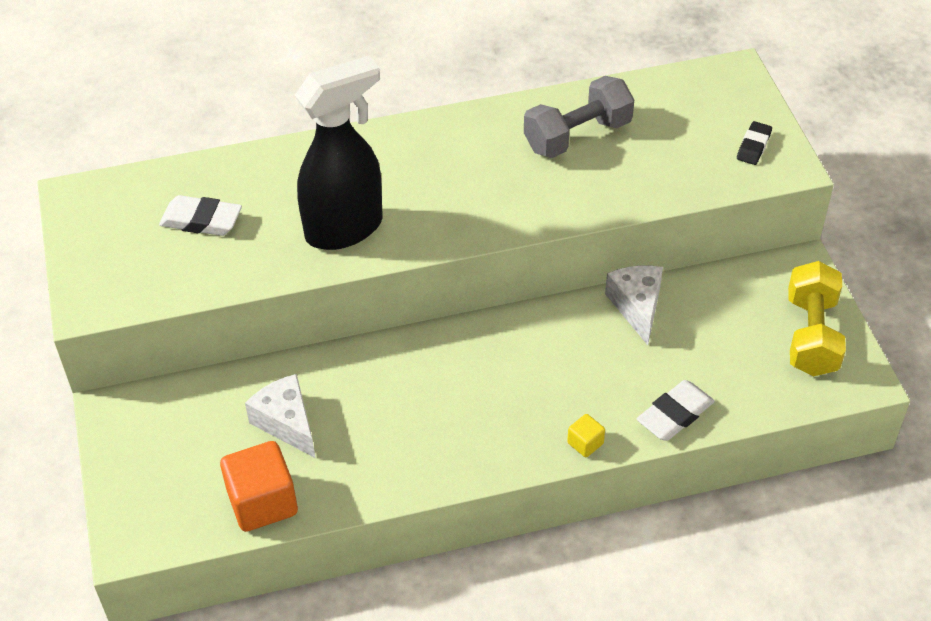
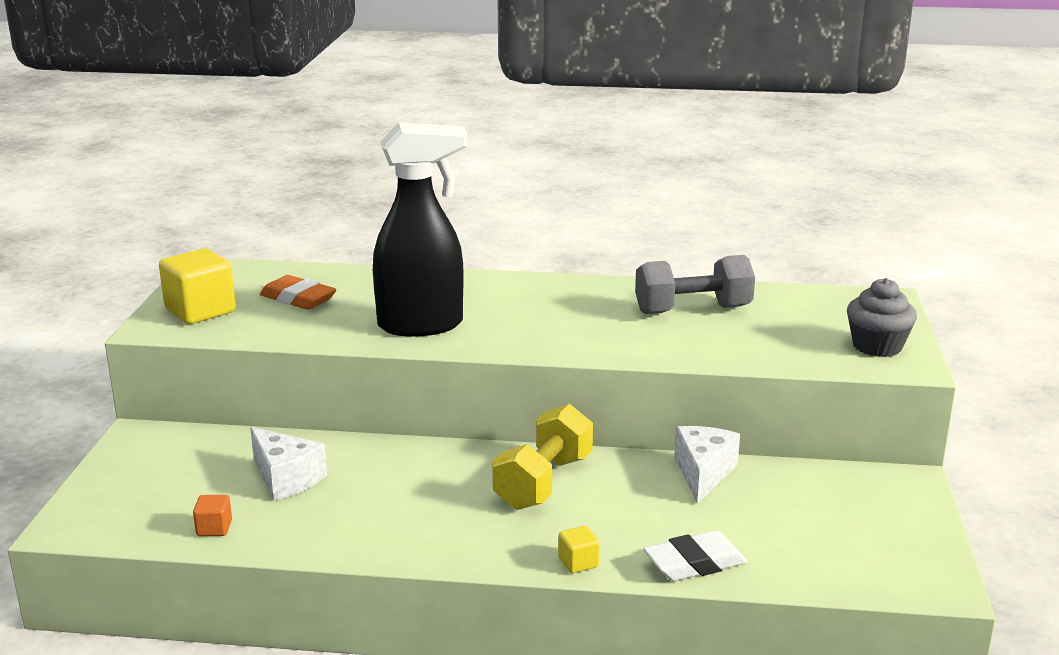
camera: 20 degrees right, 25 degrees down
white eraser [159,195,242,236] -> orange eraser [260,275,337,310]
orange cube [220,441,298,532] -> orange cube [193,495,232,536], size x0.48
white cheese [245,374,315,458] -> white cheese turned 150 degrees clockwise [250,427,327,501]
black eraser [737,121,772,165] -> grey cupcake [847,278,917,357]
yellow dumbbell [788,261,846,376] -> yellow dumbbell moved to [492,404,593,510]
none -> yellow cube [159,249,236,324]

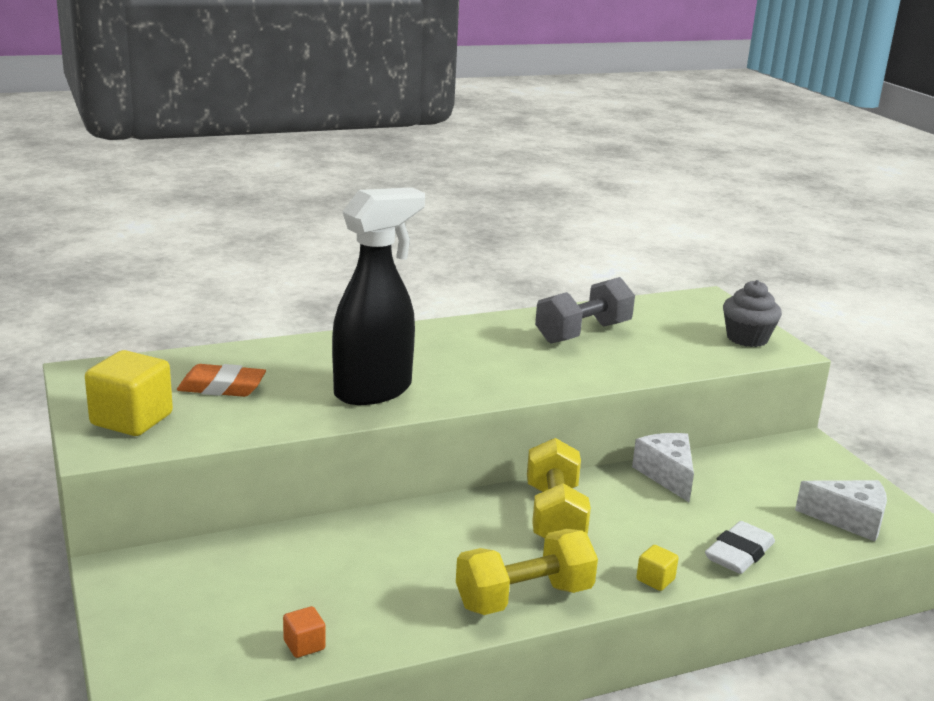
camera: 30 degrees left, 0 degrees up
white cheese [250,427,327,501] -> white cheese moved to [795,480,887,542]
none -> yellow dumbbell [456,529,598,615]

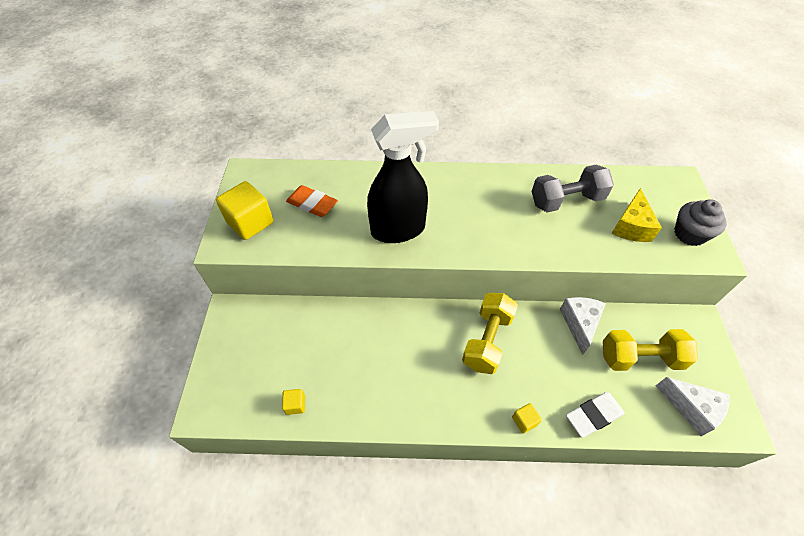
camera: 25 degrees right, 30 degrees up
orange cube [283,606,326,658] -> yellow cube [282,389,305,415]
yellow dumbbell [456,529,598,615] -> yellow dumbbell moved to [603,329,698,371]
none -> yellow cheese [611,188,662,242]

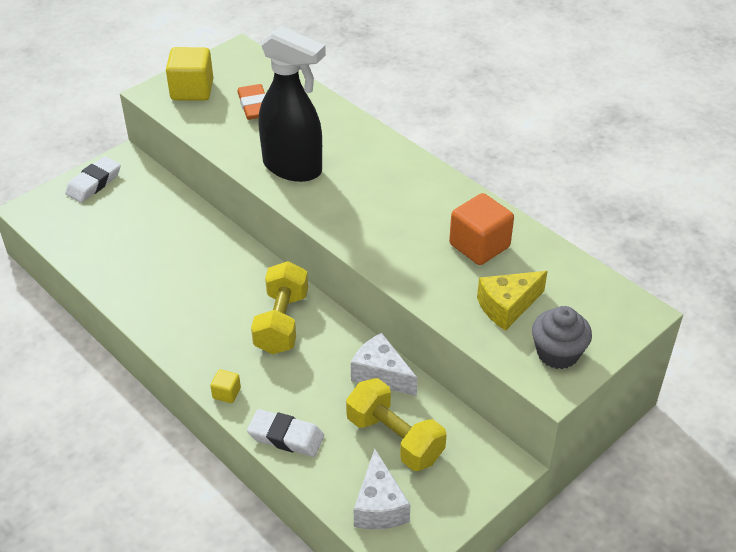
camera: 45 degrees right, 10 degrees down
yellow cube [282,389,305,415] -> none
yellow dumbbell [462,293,518,374] -> yellow dumbbell turned 60 degrees counterclockwise [251,261,308,354]
grey dumbbell [532,165,614,213] -> orange cube [449,193,514,265]
white cheese [560,297,606,355] -> white cheese turned 105 degrees counterclockwise [351,333,418,396]
none -> white eraser [65,156,121,203]

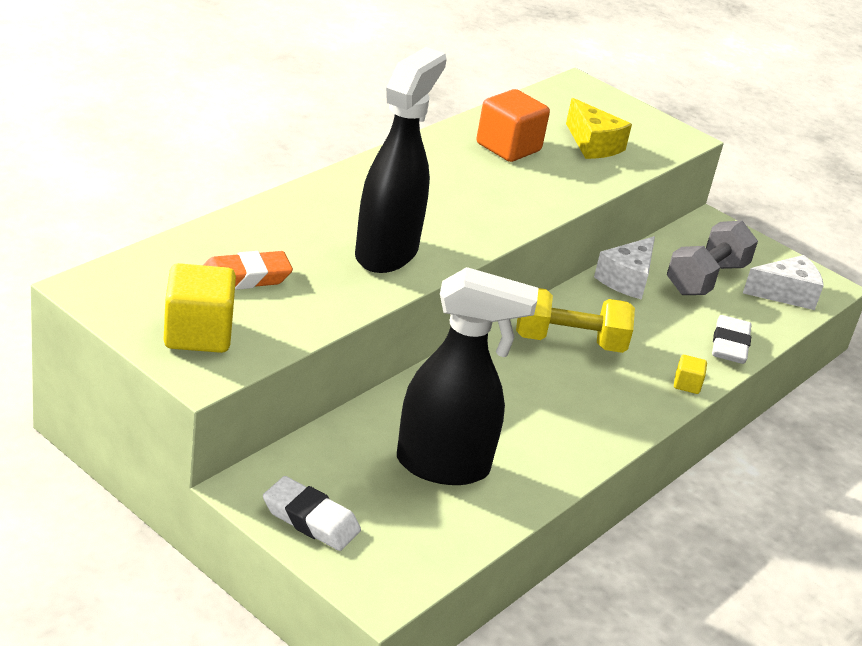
camera: 100 degrees left, 10 degrees down
yellow dumbbell [346,378,447,471] -> grey dumbbell [667,221,758,295]
grey cupcake [532,306,592,369] -> none
none -> black spray bottle [397,267,539,485]

